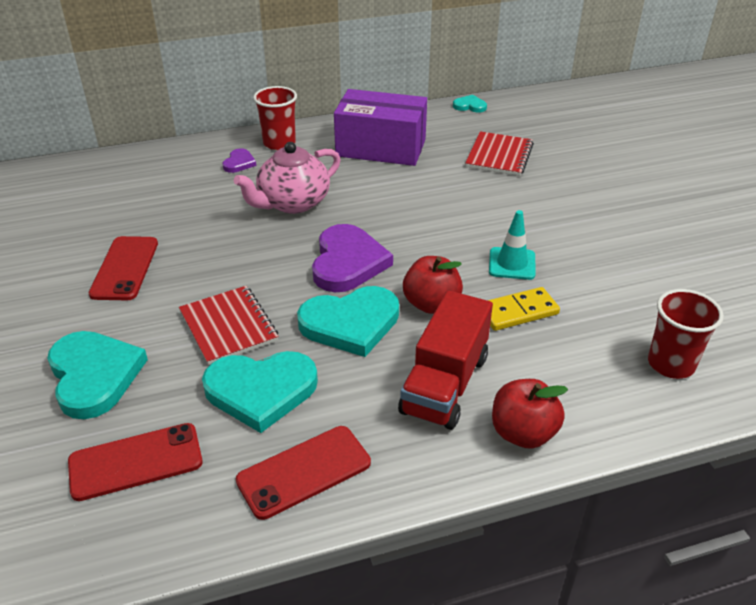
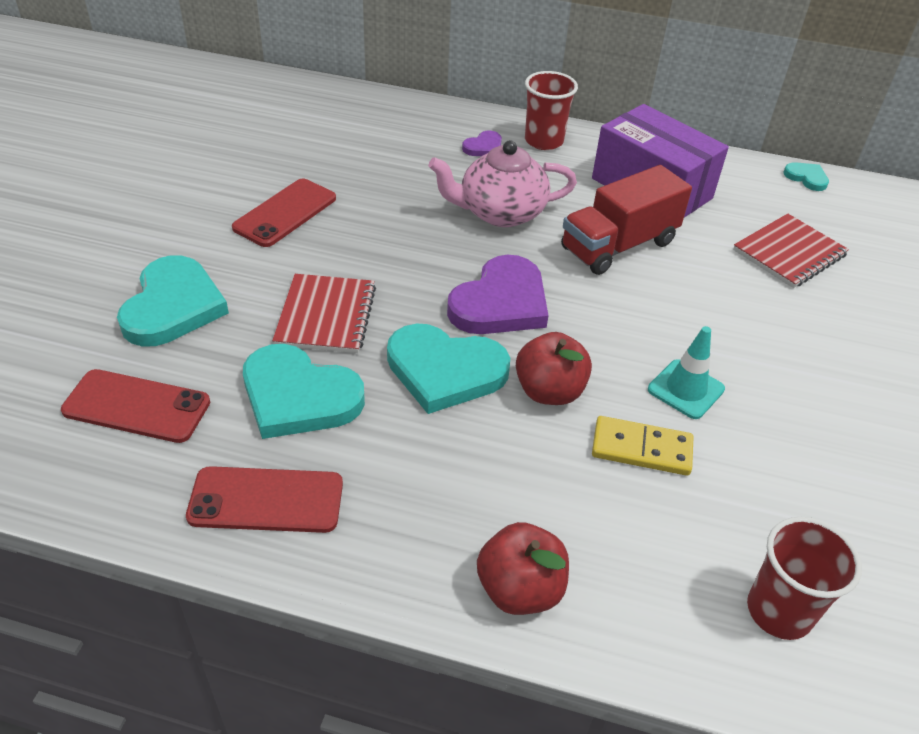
camera: 30 degrees right, 5 degrees up
red truck [398,290,493,430] -> red truck moved to [561,165,692,275]

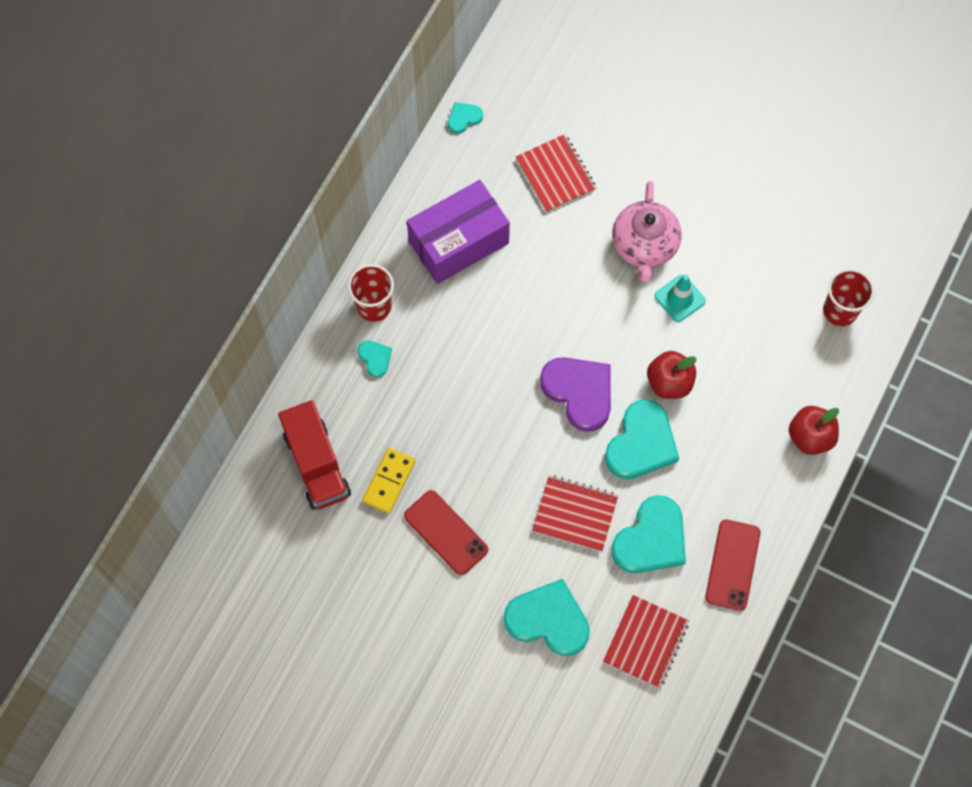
camera: 75 degrees left, 25 degrees up
red phone [61,369,210,443] -> red notebook [603,595,689,688]
pink teapot [428,140,577,227] -> pink teapot moved to [612,181,682,283]
purple heart [462,131,502,156] -> turquoise heart [357,341,392,377]
red truck [561,165,692,275] -> red truck moved to [278,400,351,510]
yellow domino [592,416,694,476] -> yellow domino moved to [362,448,416,514]

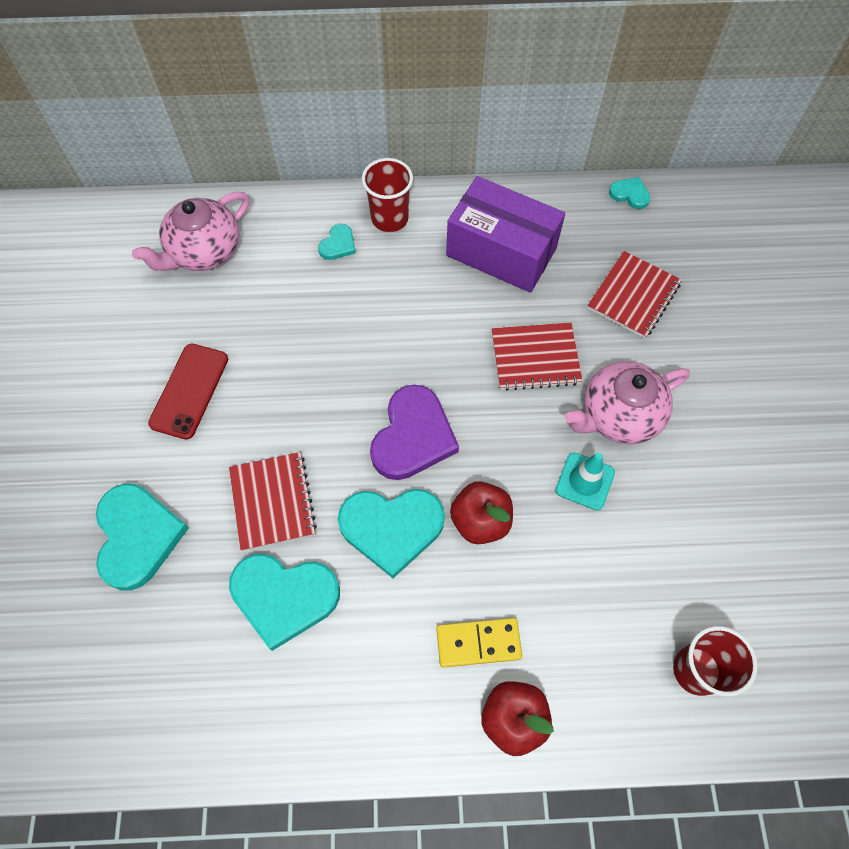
camera: 60 degrees right, 5 degrees down
red truck [278,400,351,510] -> pink teapot [132,192,249,271]
yellow domino [362,448,416,514] -> yellow domino moved to [436,618,522,667]
red notebook [603,595,689,688] -> red notebook moved to [492,323,582,391]
red phone [705,519,761,611] -> none

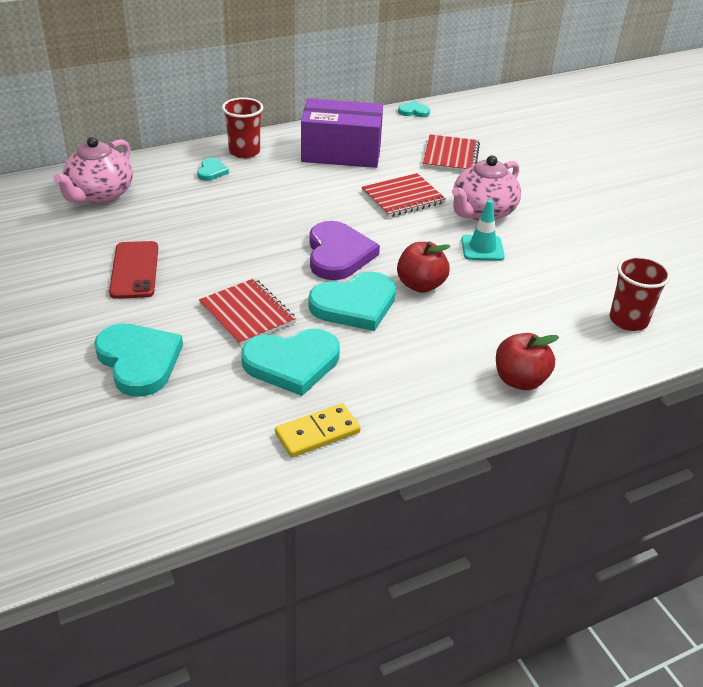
camera: 25 degrees left, 25 degrees down
yellow domino [436,618,522,667] -> yellow domino moved to [275,403,361,457]

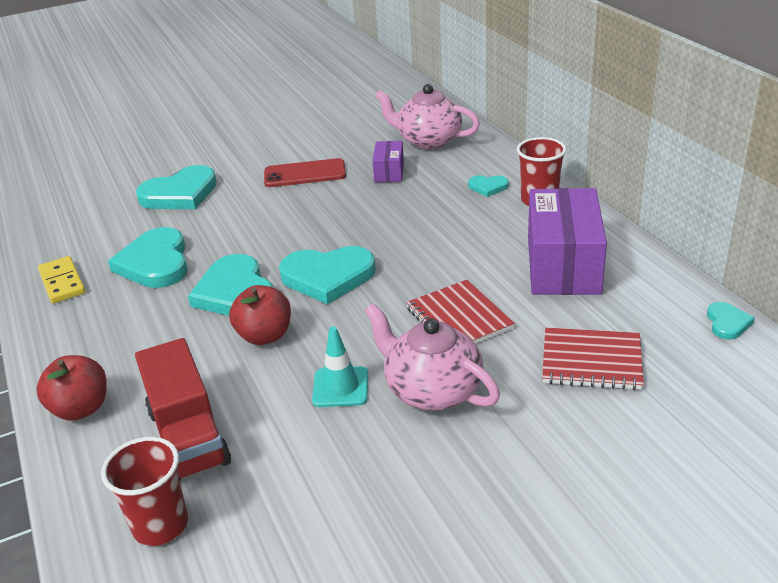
camera: 95 degrees right, 5 degrees down
red notebook [199,278,296,346] -> none
purple heart [309,221,380,280] -> turquoise heart [279,246,376,304]
none -> red truck [135,338,231,481]
none -> purple box [372,141,404,183]

